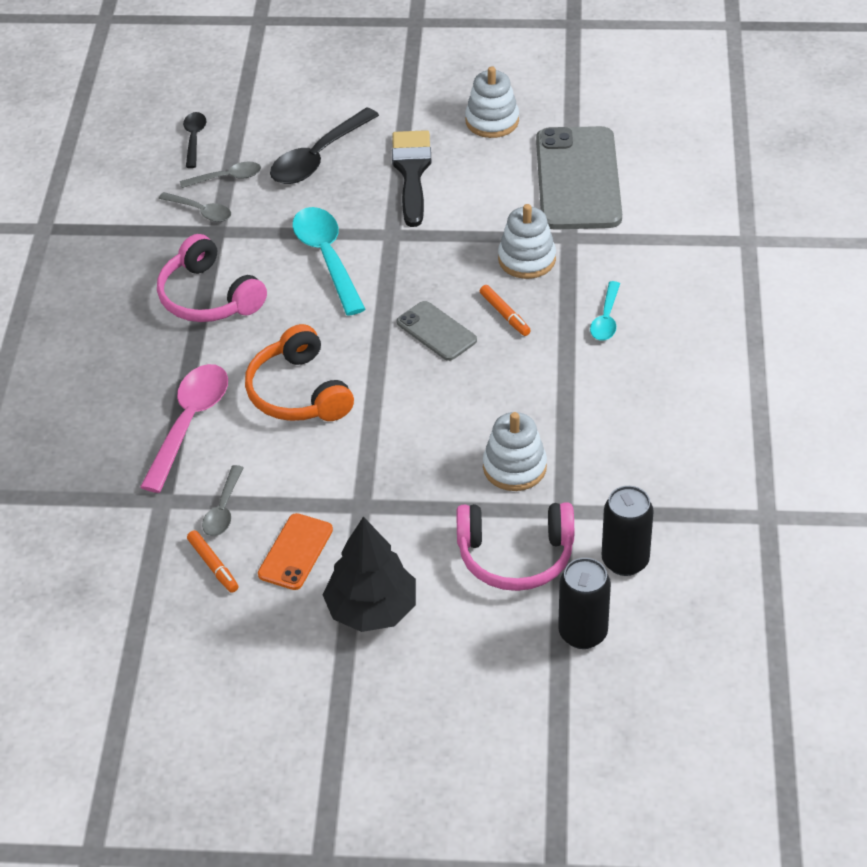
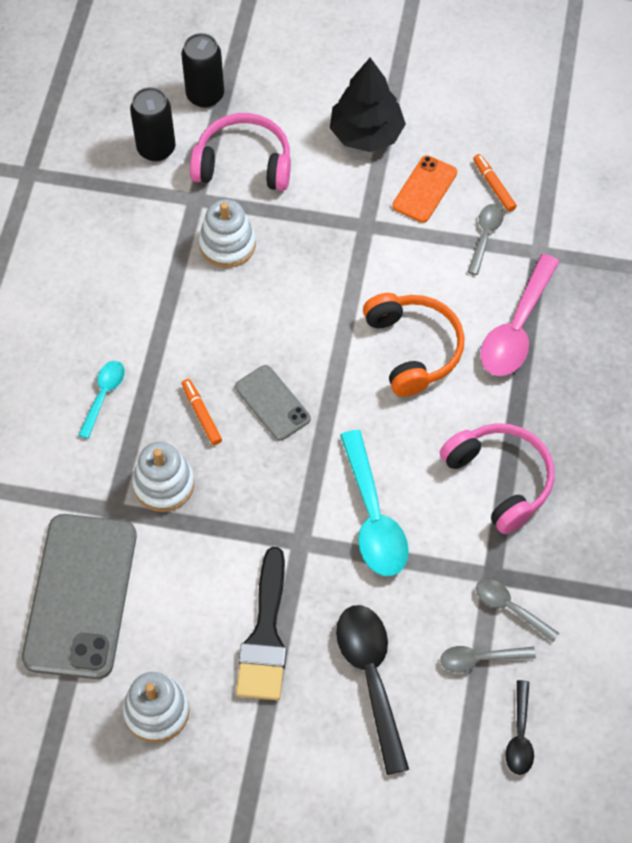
camera: 175 degrees left, 15 degrees up
black spoon [270,107,379,184] -> black spoon turned 60 degrees counterclockwise [336,605,409,775]

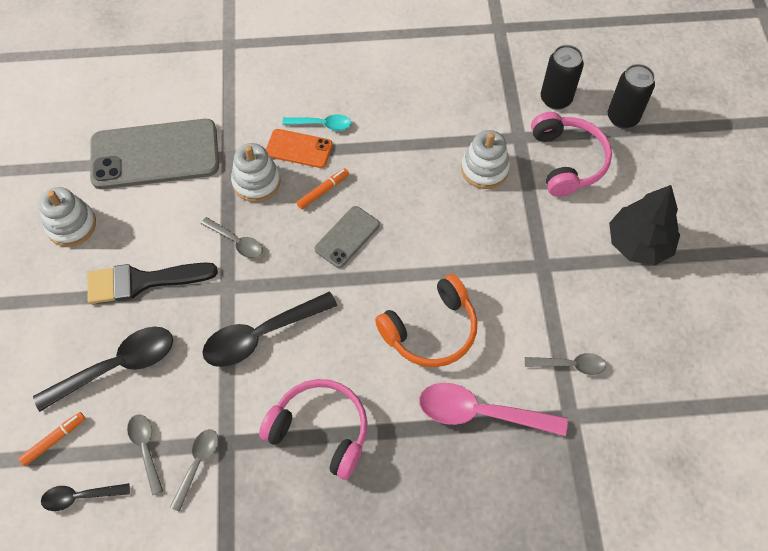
camera: 75 degrees right, 0 degrees up
turquoise spoon [340,430,409,576] -> black spoon [202,292,338,367]
orange phone [392,155,457,223] -> orange phone moved to [266,129,333,168]
pink headphones [440,423,554,534] -> pink headphones turned 105 degrees counterclockwise [259,379,368,480]
orange marker [473,154,517,212] -> orange marker moved to [18,412,86,466]
none -> grey spoon [201,217,263,258]

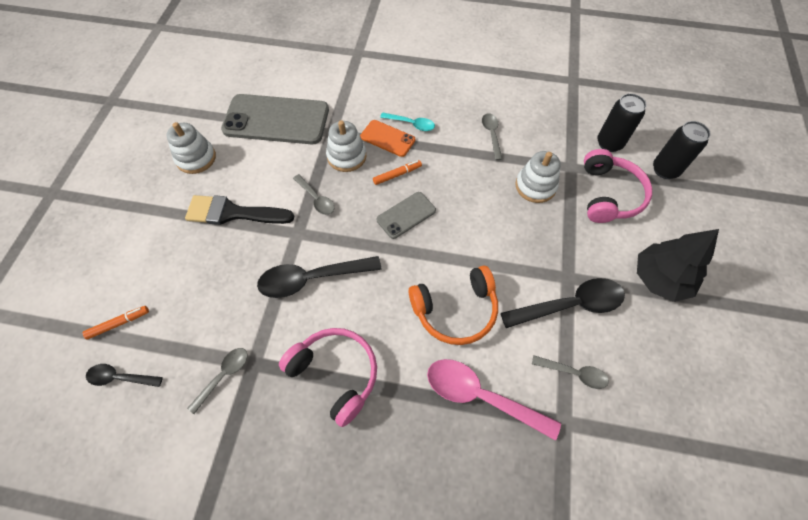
camera: 15 degrees right, 0 degrees up
black spoon [33,327,173,412] -> black spoon moved to [501,278,625,328]
grey spoon [127,414,163,495] -> grey spoon moved to [482,113,502,160]

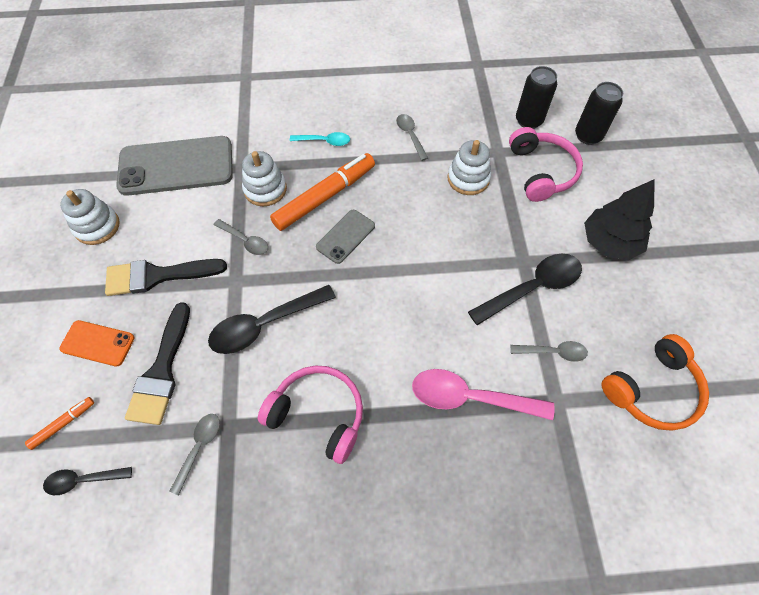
camera: 15 degrees left, 0 degrees up
orange phone [360,120,415,157] -> orange phone moved to [59,320,134,366]
orange marker [373,160,422,185] -> orange marker [270,153,375,231], size x2.18
orange headphones [408,266,498,345] -> orange headphones moved to [601,334,709,431]
none -> black brush [125,302,190,425]

